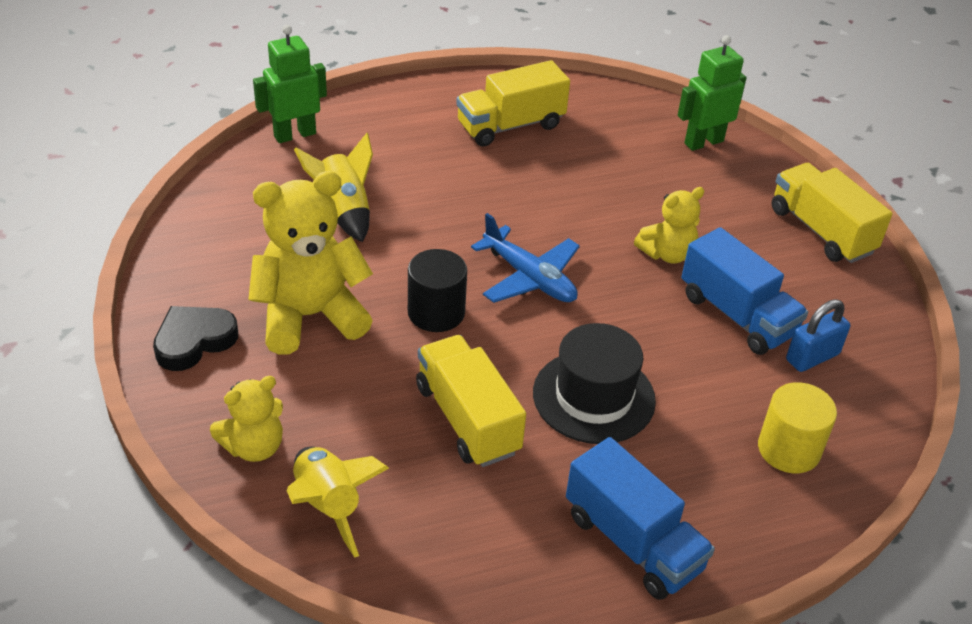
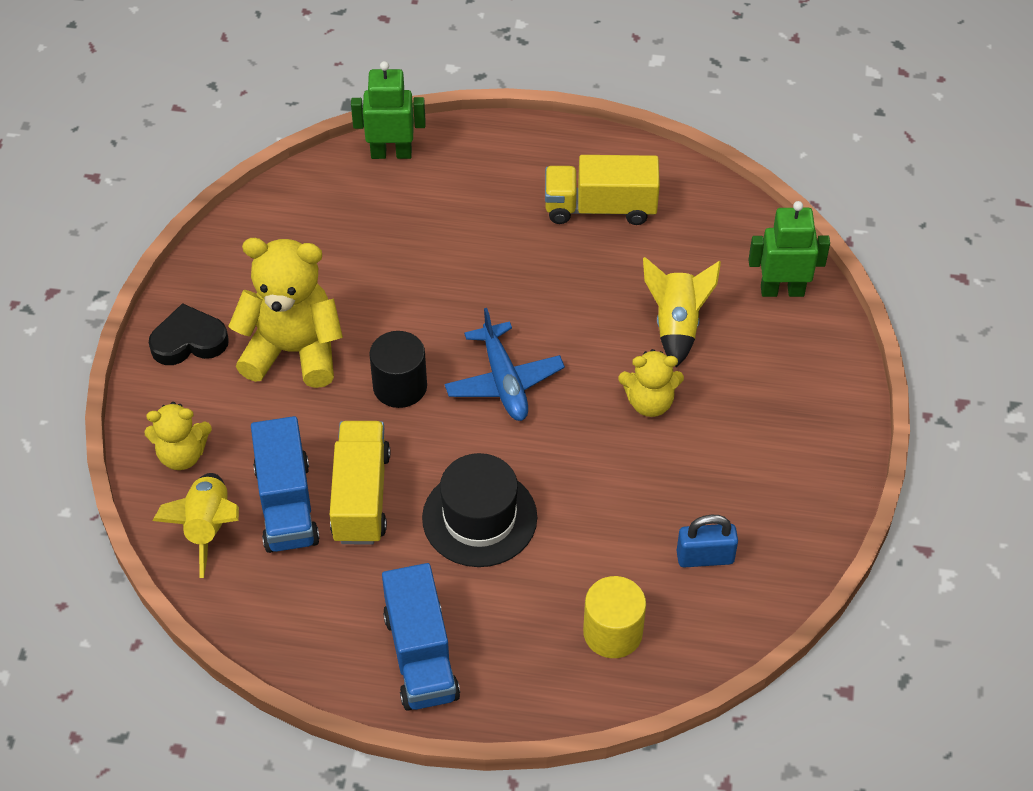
camera: 30 degrees right, 10 degrees up
yellow rocket [294,133,373,242] -> yellow rocket moved to [643,257,721,367]
blue truck [681,227,808,355] -> blue truck moved to [251,416,320,553]
yellow truck [771,163,893,263] -> none

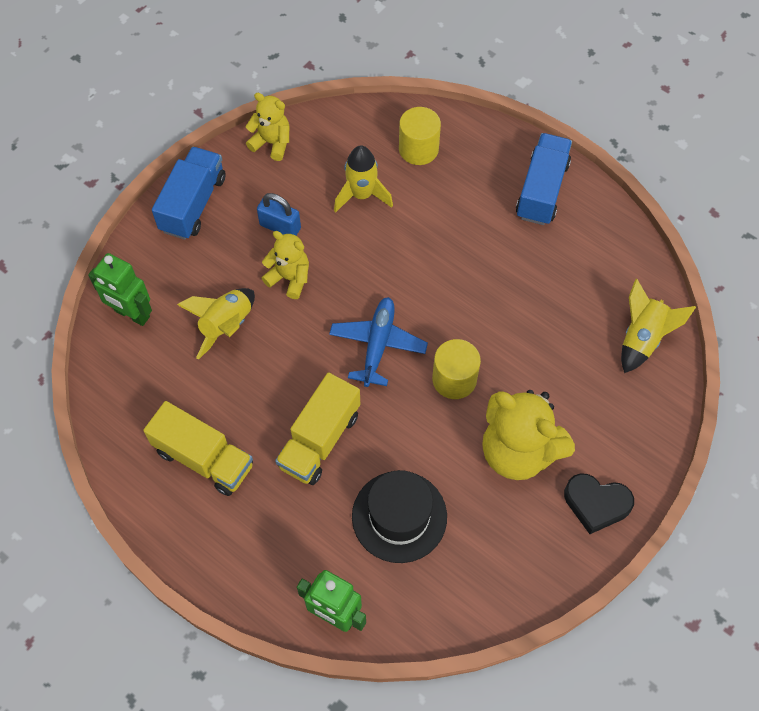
camera: 150 degrees left, 10 degrees up
yellow teddy bear [144,402,212,470] -> yellow teddy bear moved to [245,93,290,161]
blue truck [251,416,320,553] -> blue truck moved to [152,147,226,240]
yellow truck [330,421,390,544] -> yellow truck moved to [275,372,360,485]
black cylinder [369,331,427,408] -> yellow cylinder [432,339,481,399]
black hat [422,453,537,567] -> black hat moved to [352,470,447,563]
blue padlock [677,515,738,568] -> blue padlock moved to [257,193,301,236]
none -> yellow rocket [334,145,393,213]

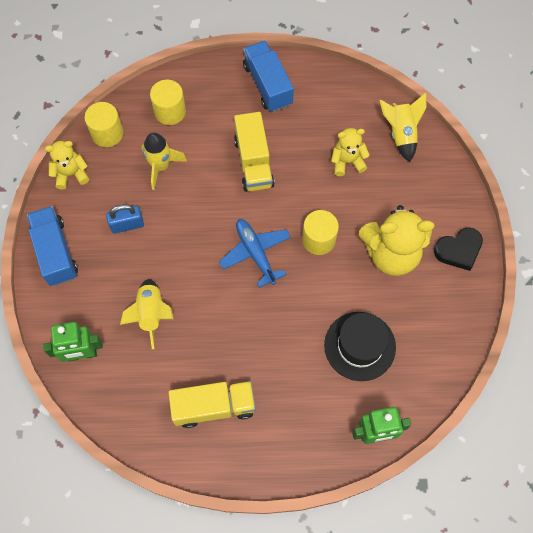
camera: 40 degrees left, 5 degrees up
yellow teddy bear [262,231,309,299] -> yellow teddy bear moved to [331,128,370,176]
yellow truck [275,372,360,485] -> yellow truck moved to [234,112,275,192]
none -> yellow cylinder [85,102,123,147]

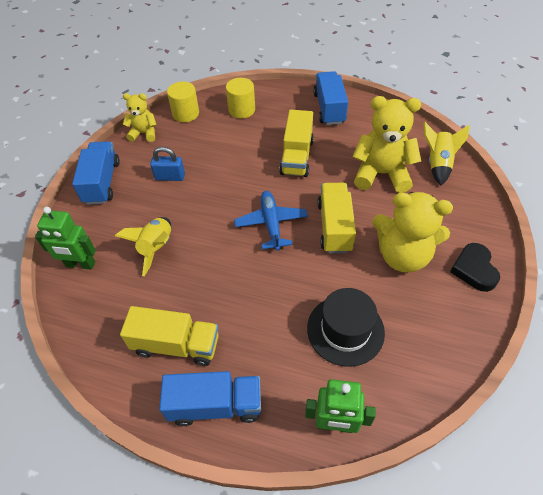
camera: 20 degrees right, 15 degrees down
yellow rocket [141,132,187,190] -> none
yellow cylinder [302,210,339,255] -> yellow truck [317,183,356,253]
yellow teddy bear [331,128,370,176] -> yellow teddy bear [352,96,421,193], size x1.77
black heart [434,227,483,271] -> black heart turned 90 degrees clockwise [450,243,500,292]
none -> blue truck [159,371,261,426]

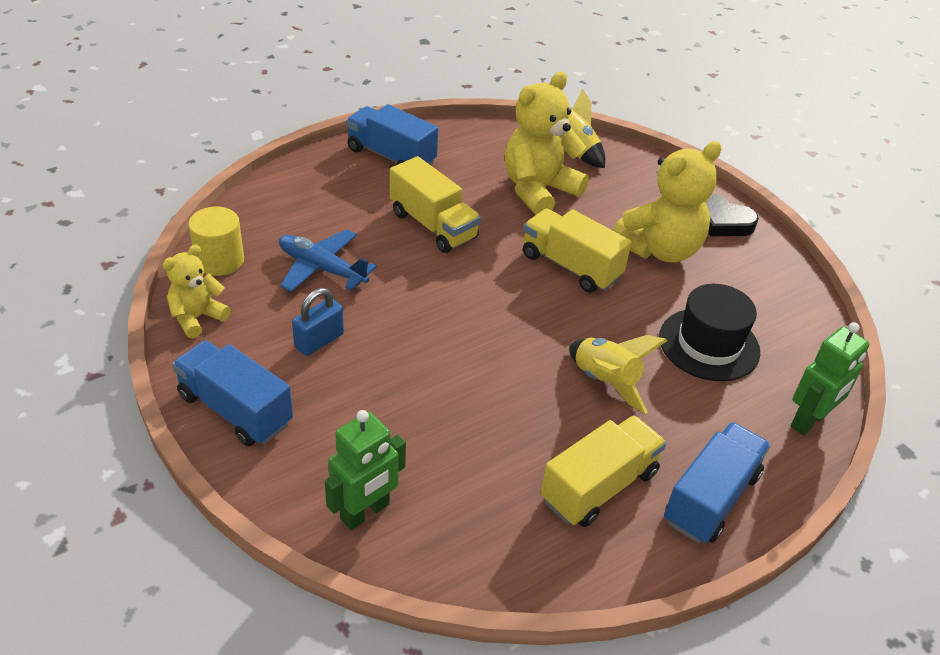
camera: 55 degrees left, 10 degrees down
yellow rocket [115,217,171,276] -> yellow rocket moved to [569,335,667,414]
yellow cylinder [226,78,255,118] -> none
blue plane [234,191,308,251] -> blue plane moved to [279,229,377,292]

